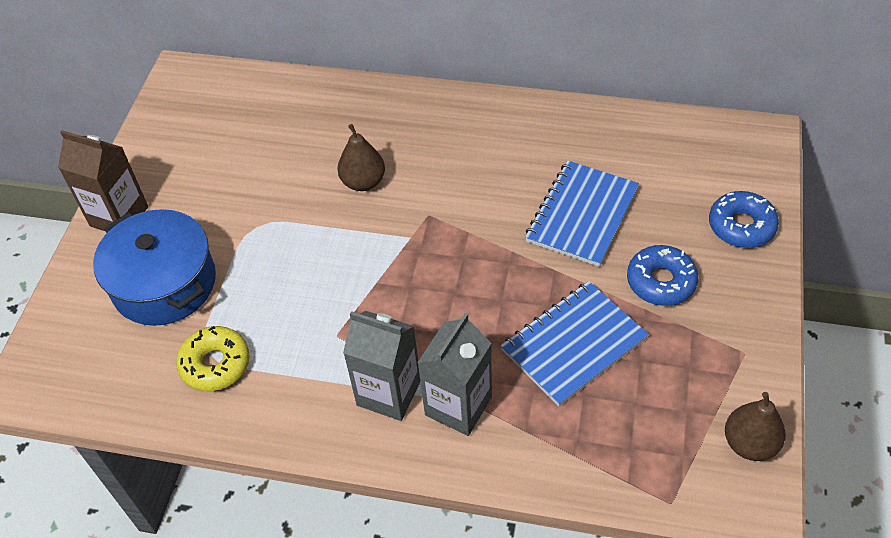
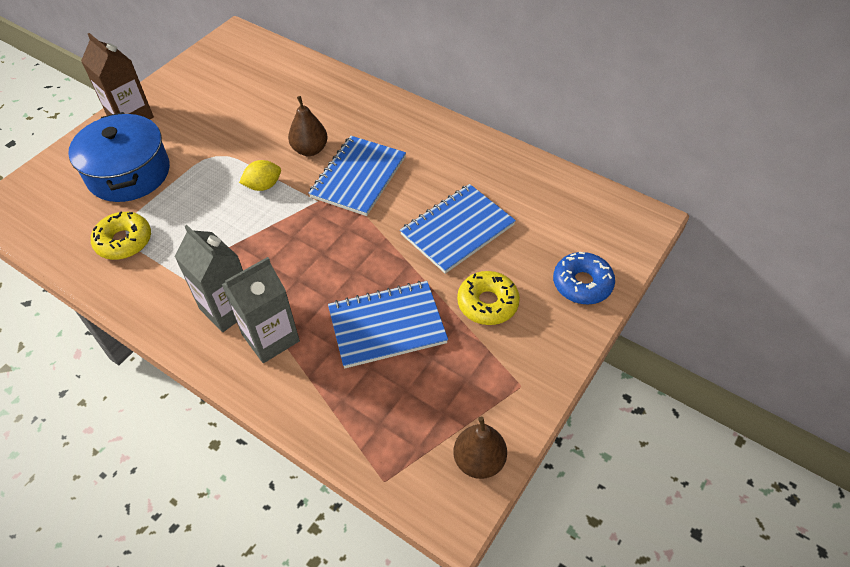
camera: 20 degrees right, 0 degrees up
blue donut [627,245,699,306] -> yellow donut [457,271,520,325]
none -> yellow lemon [239,160,281,191]
none -> blue notebook [308,136,406,216]

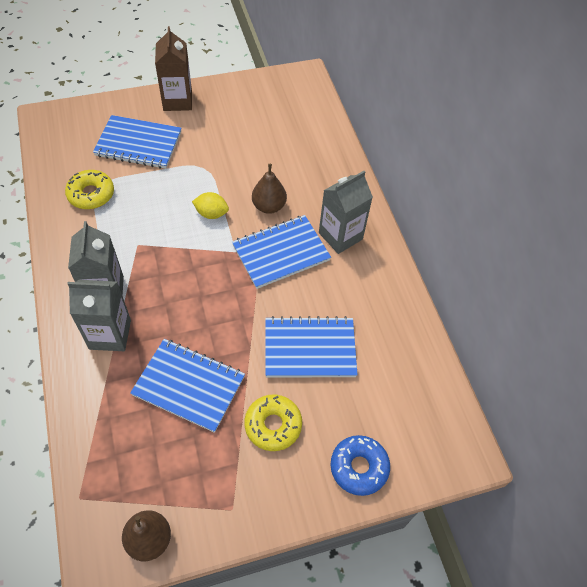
camera: 35 degrees right, 5 degrees up
blue pot [68,112,170,202] -> blue notebook [93,115,182,169]
none -> grey carton [319,171,373,254]

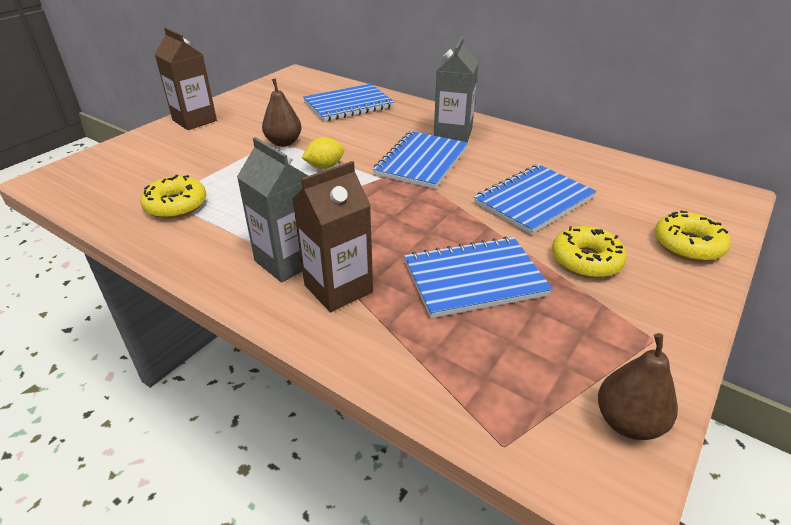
camera: 35 degrees left, 20 degrees down
grey carton [67,280,131,351] -> brown carton [292,161,373,312]
blue notebook [93,115,182,169] -> blue notebook moved to [303,84,395,121]
brown pear [252,164,287,214] -> brown pear moved to [262,78,302,147]
blue donut [331,435,390,496] -> yellow donut [655,211,731,262]

